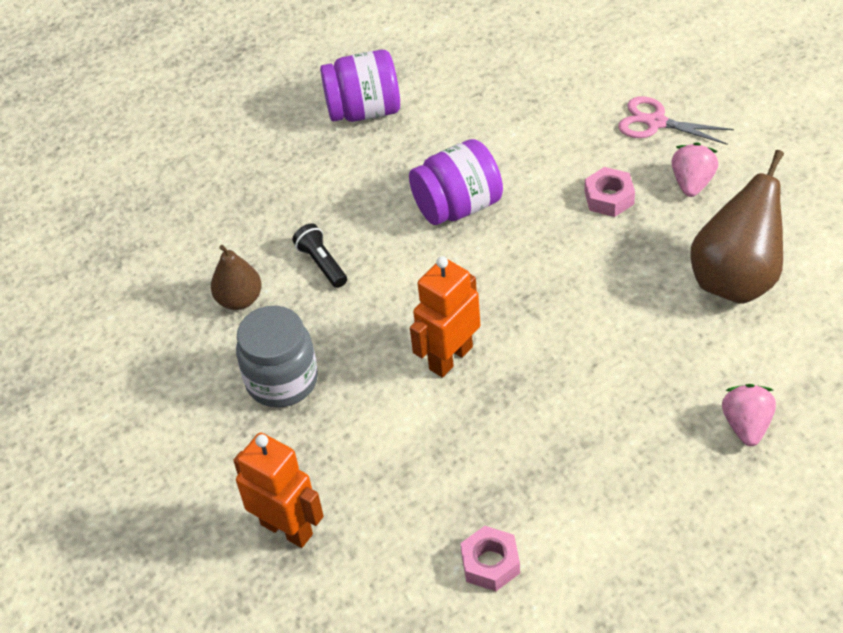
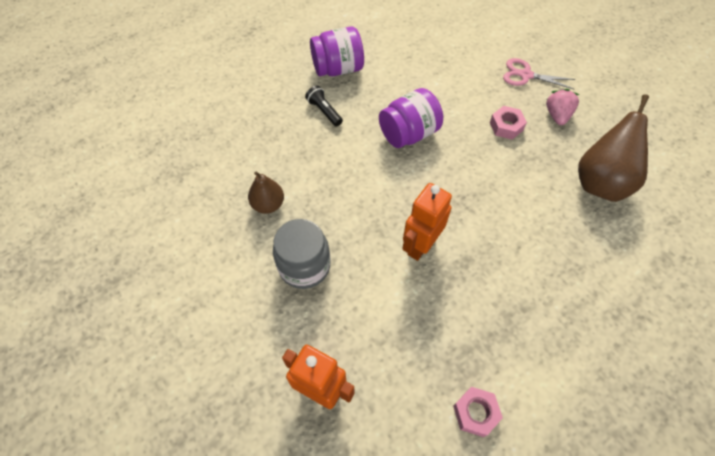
camera: 10 degrees left, 10 degrees up
black flashlight [292,224,347,288] -> black flashlight moved to [305,86,343,126]
pink strawberry [722,384,776,446] -> none

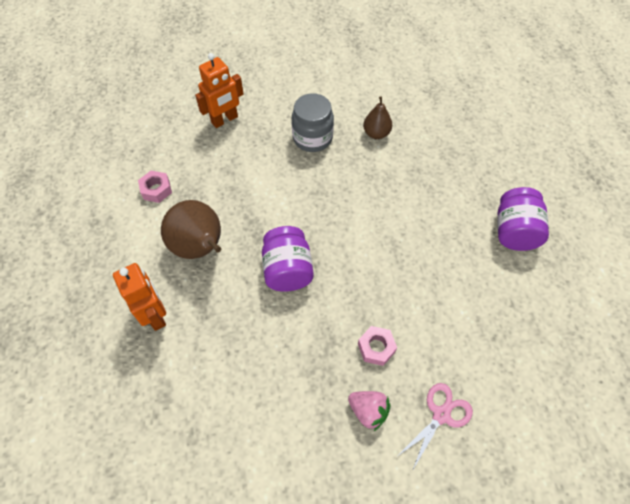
camera: 115 degrees right, 0 degrees up
black flashlight [305,86,343,126] -> none
purple jar [379,88,443,148] -> purple jar moved to [262,226,314,292]
orange robot [402,183,452,261] -> orange robot moved to [113,263,166,331]
brown pear [578,94,649,202] -> brown pear moved to [161,200,221,259]

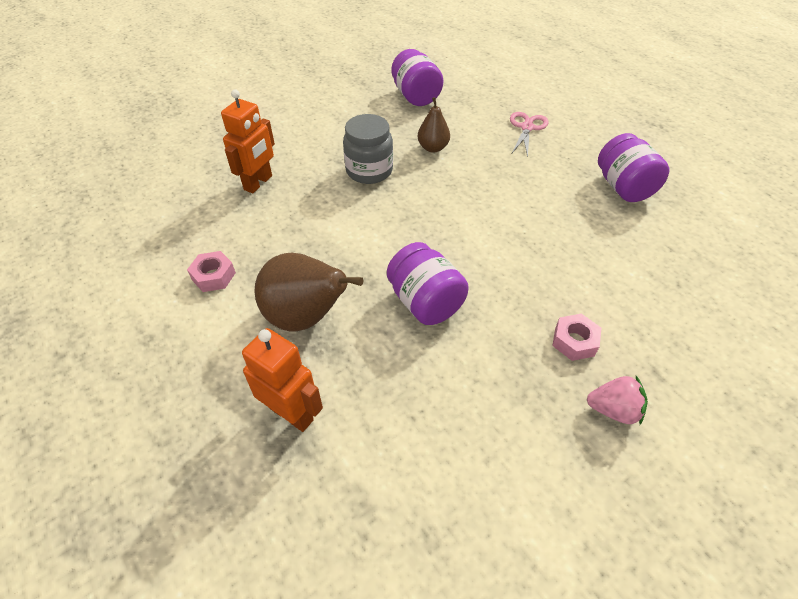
camera: 25 degrees left, 10 degrees down
pink scissors [398,383,473,471] -> pink scissors moved to [510,112,549,158]
none -> purple jar [391,49,443,106]

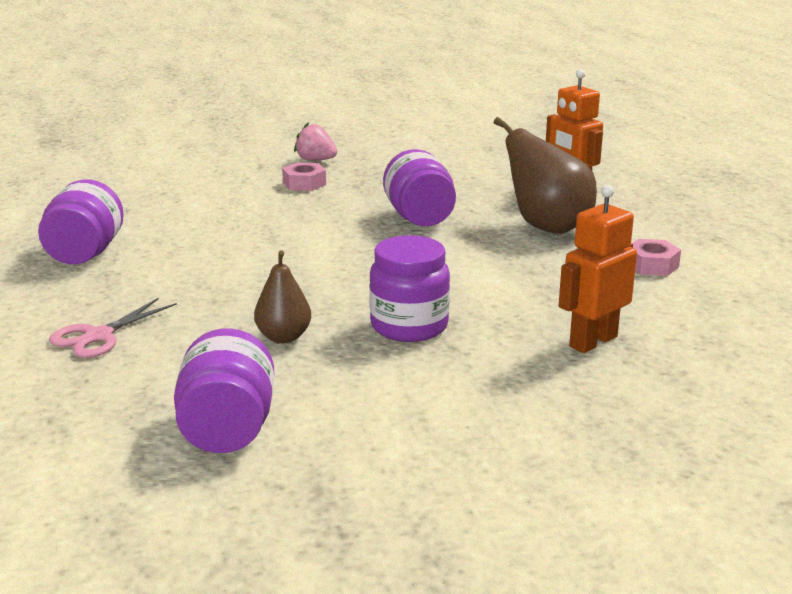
camera: 160 degrees left, 25 degrees down
grey jar [343,114,393,184] -> purple jar [369,235,450,342]

